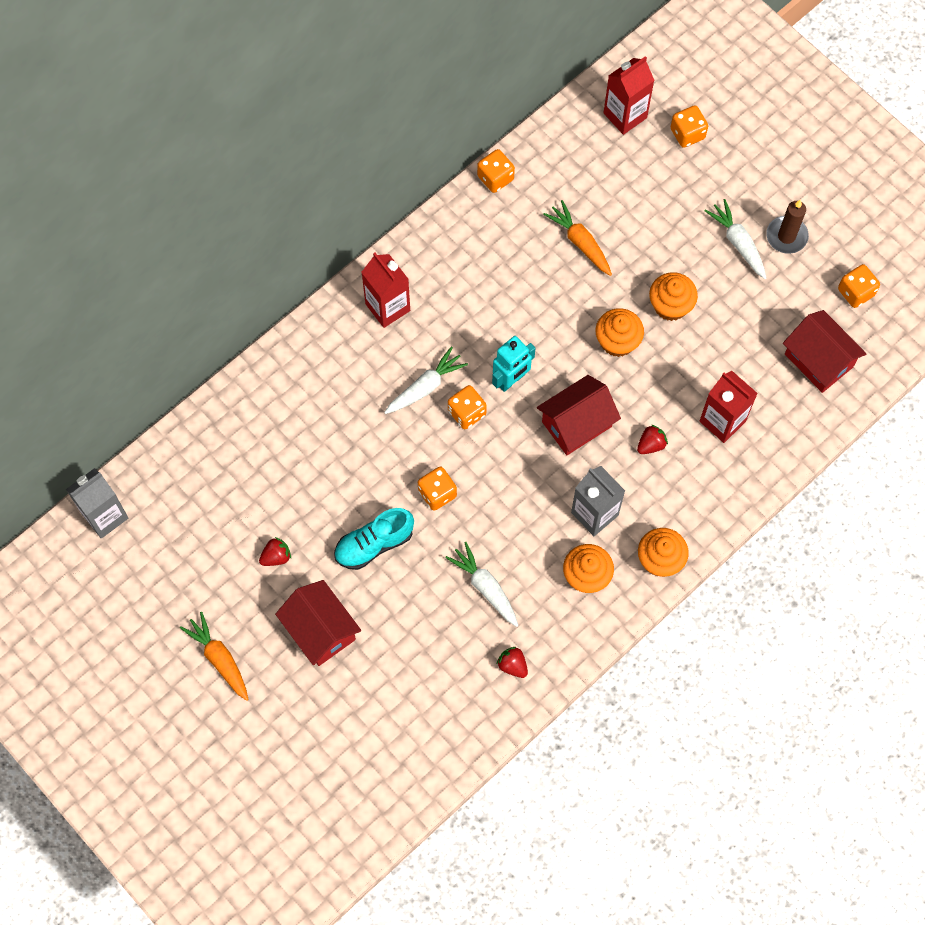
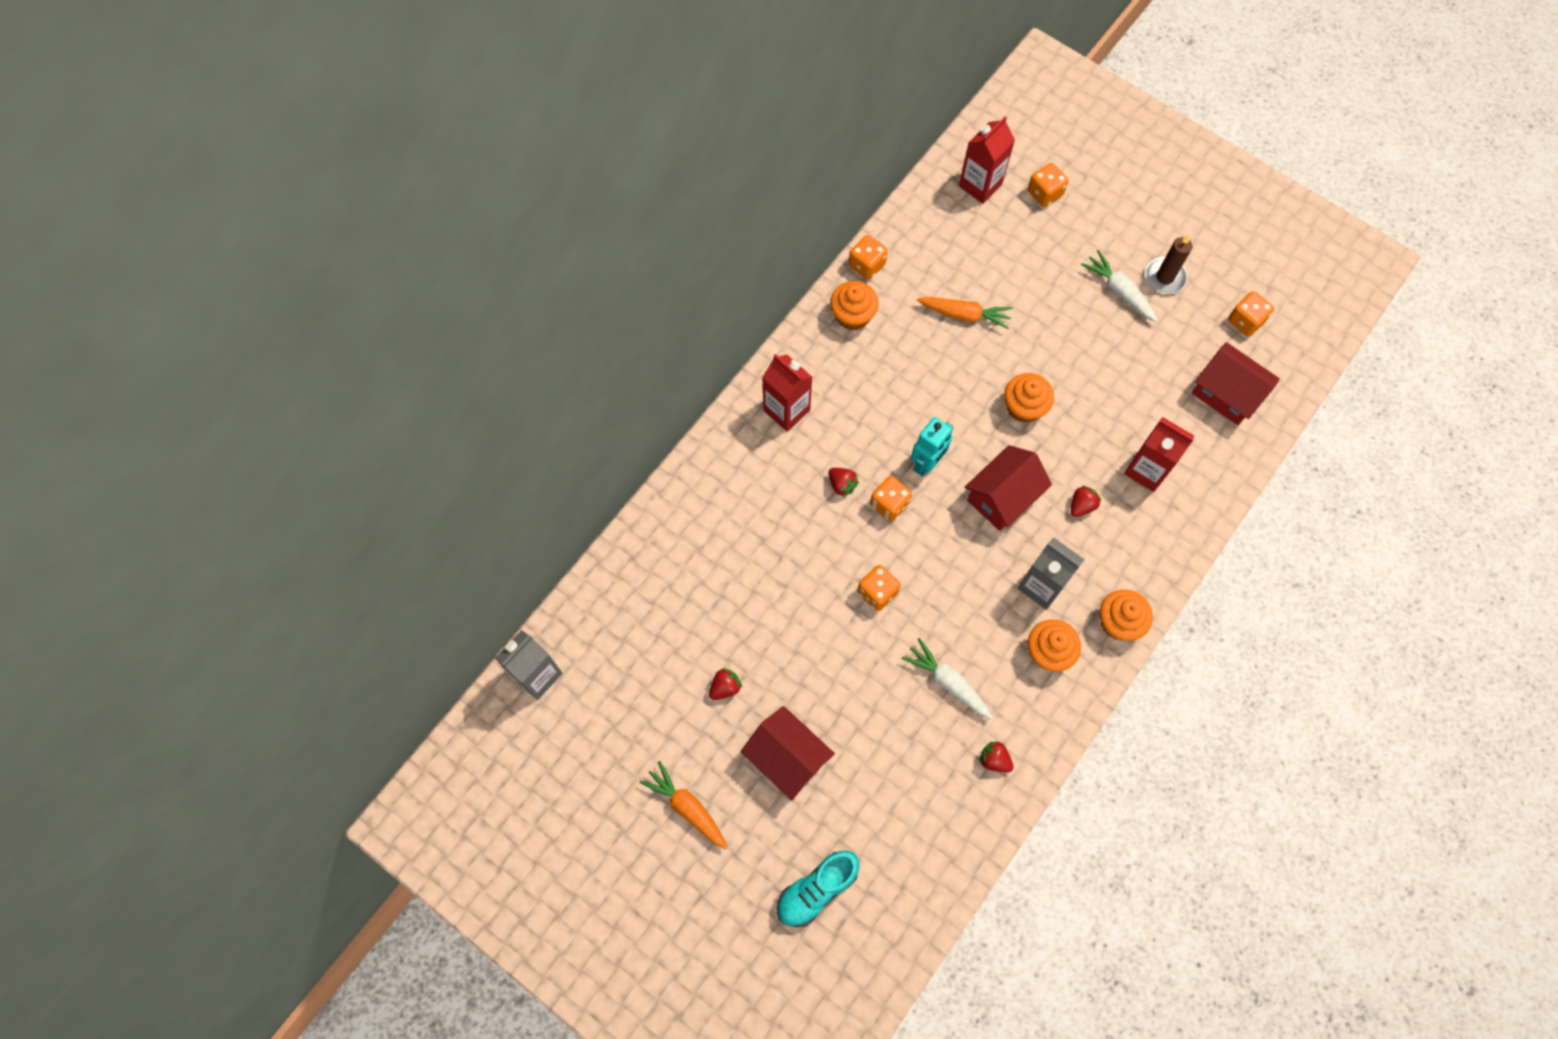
camera: 10 degrees left, 0 degrees up
turquoise shoe [334,508,414,570] -> turquoise shoe moved to [777,850,860,927]
white carrot [384,346,468,414] -> red strawberry [828,468,859,497]
orange carrot [543,200,612,276] -> orange carrot turned 150 degrees clockwise [917,297,1013,330]
orange cupcake [649,272,698,321] -> orange cupcake moved to [830,281,879,331]

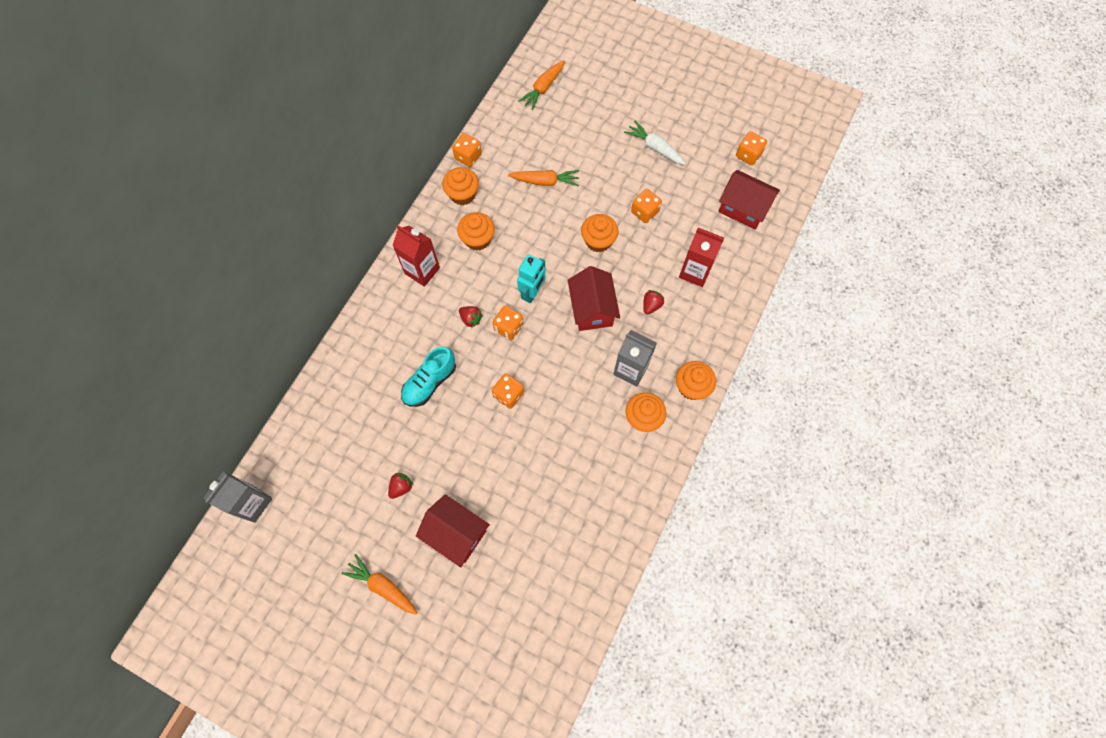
camera: 10 degrees left, 0 degrees up
turquoise shoe [777,850,860,927] -> turquoise shoe moved to [401,347,456,407]
white carrot [902,638,993,719] -> none
red carton [959,116,1015,204] -> orange carrot [518,60,565,110]
red house [965,445,1052,531] -> red house turned 45 degrees counterclockwise [568,266,620,331]
red strawberry [979,741,1014,773] -> none
orange dice [1028,163,1068,207] -> orange dice moved to [631,189,662,223]
brown candle [1145,235,1192,294] -> none
none -> orange cupcake [457,212,495,251]

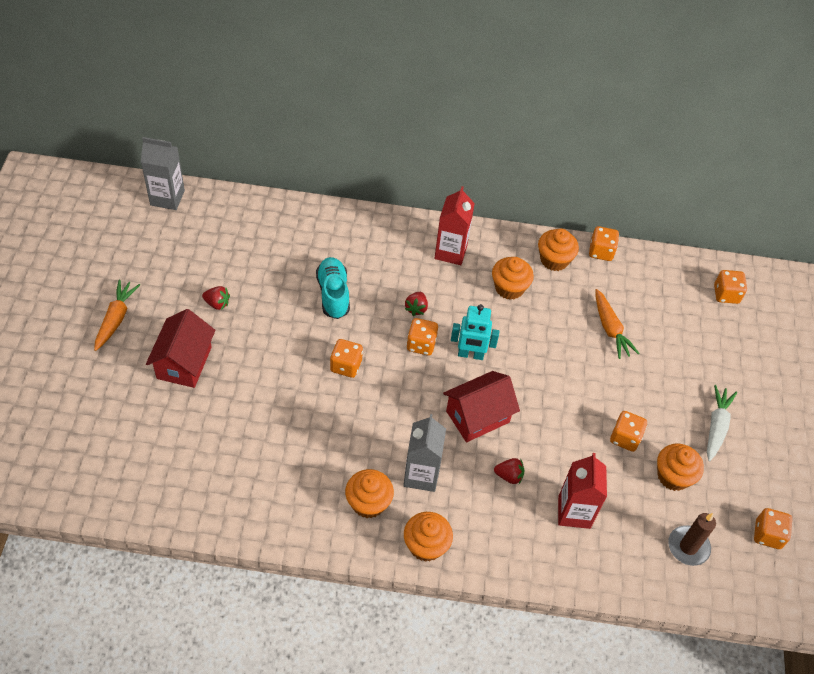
camera: 65 degrees right, 15 degrees down
turquoise shoe [401,347,456,407] -> turquoise shoe turned 60 degrees clockwise [316,257,350,319]
orange carrot [518,60,565,110] -> orange dice [714,270,747,304]
orange cupcake [581,214,619,252] -> orange cupcake moved to [657,444,704,491]
red house [718,170,780,230] -> brown candle [668,513,716,566]

